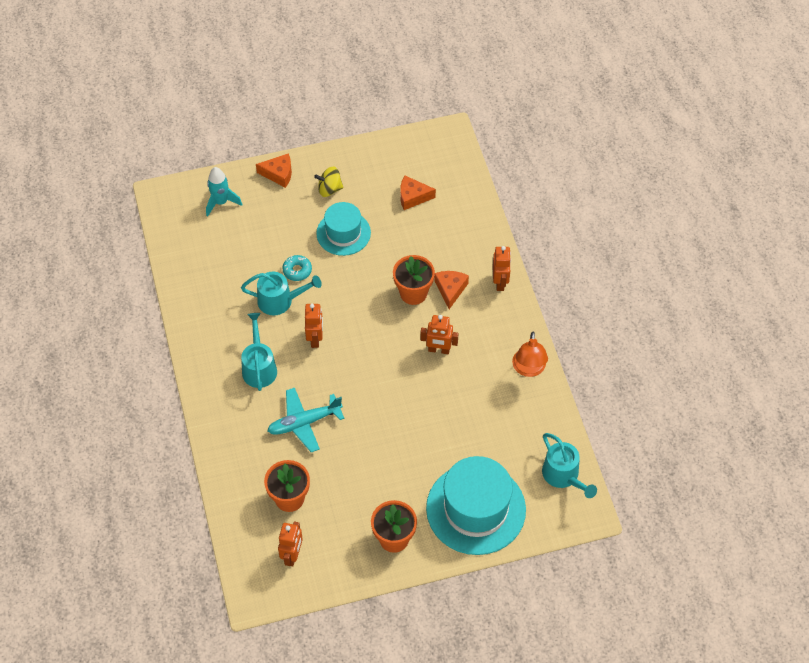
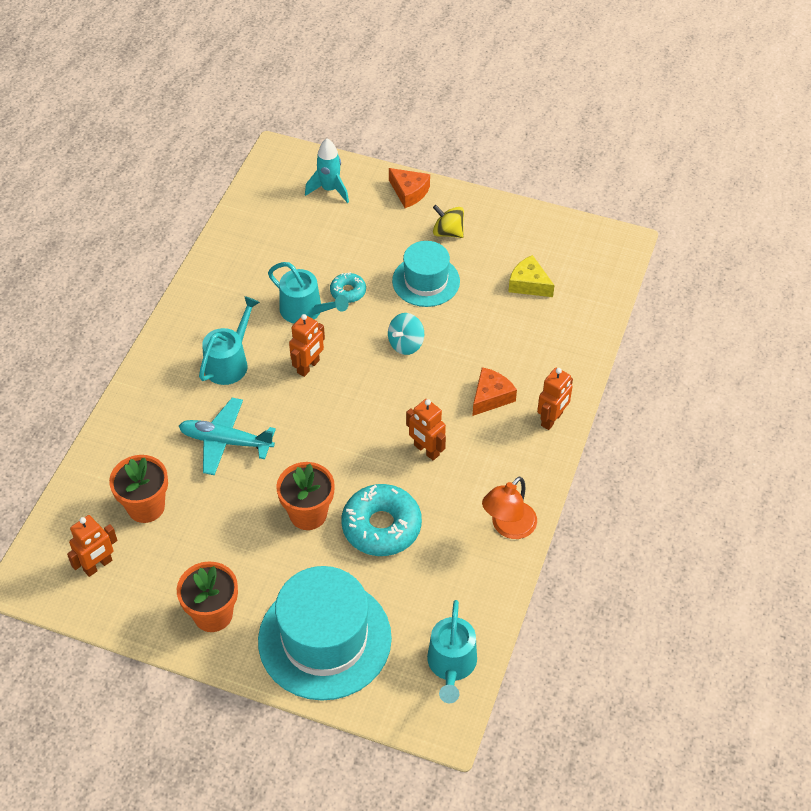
camera: 35 degrees right, 5 degrees down
orange flower pot [393,255,435,305] -> orange flower pot moved to [276,462,335,530]
orange cheese [400,176,436,210] -> yellow cheese [508,255,554,297]
none -> turquoise donut [342,484,422,556]
none -> turquoise spinning top [388,313,424,355]

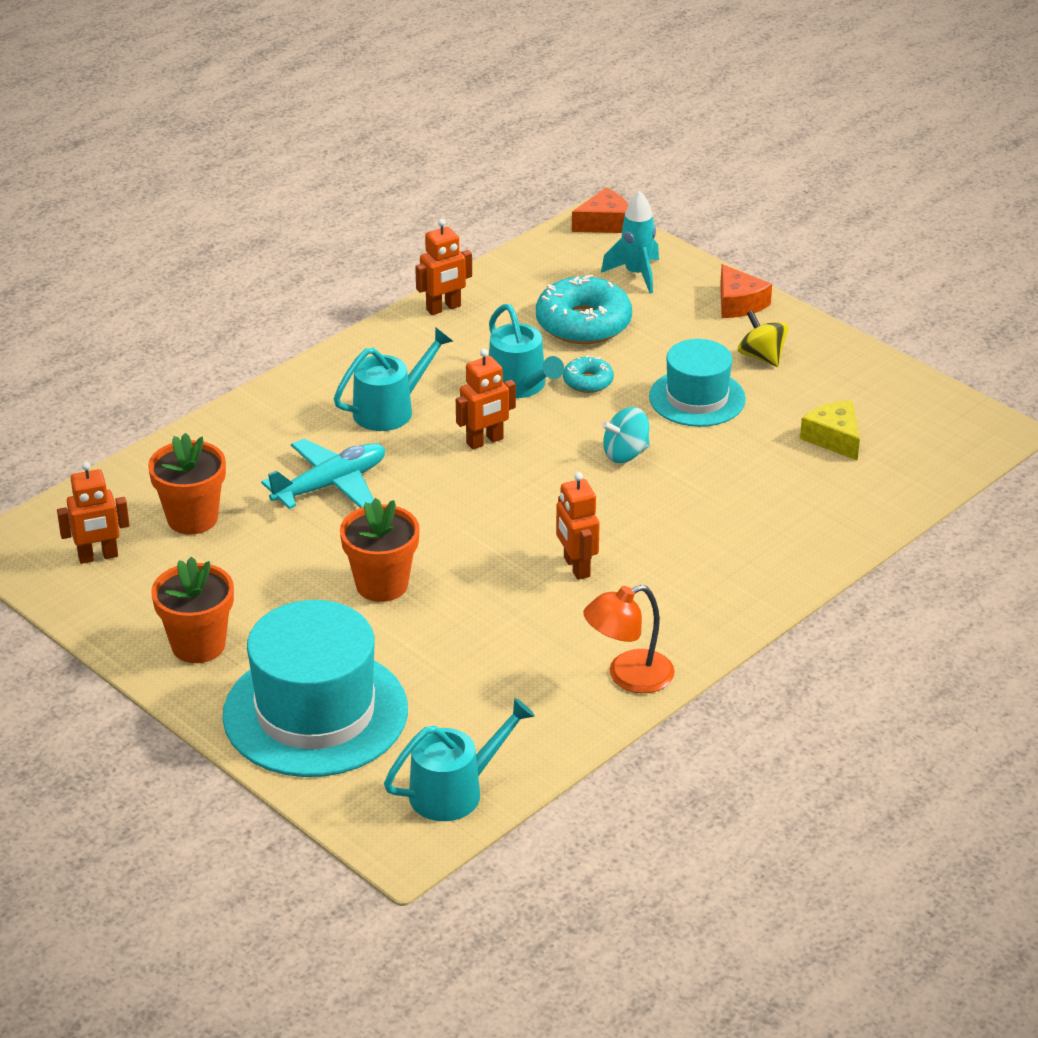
camera: 25 degrees right, 15 degrees down
turquoise plane [179,398,276,475] -> turquoise plane turned 105 degrees clockwise [261,439,385,509]
turquoise donut [342,484,422,556] -> turquoise donut moved to [536,275,632,344]
turquoise watering can [427,600,477,703] -> turquoise watering can turned 150 degrees counterclockwise [384,698,535,821]
orange cheese [472,367,517,416] -> orange cheese moved to [572,188,628,233]
orange robot [537,368,573,430] -> orange robot moved to [415,219,472,315]

